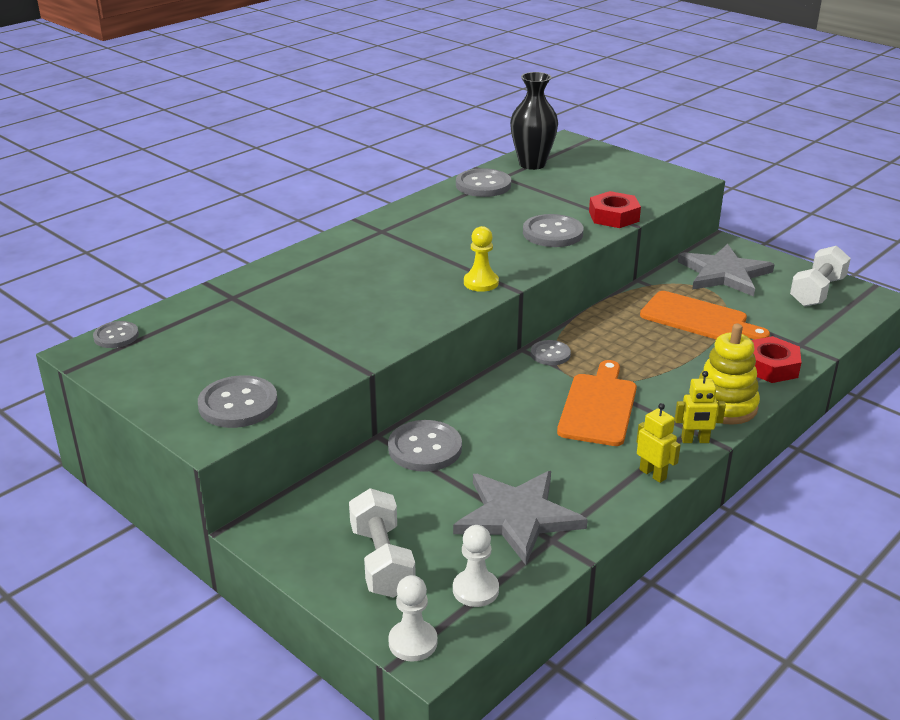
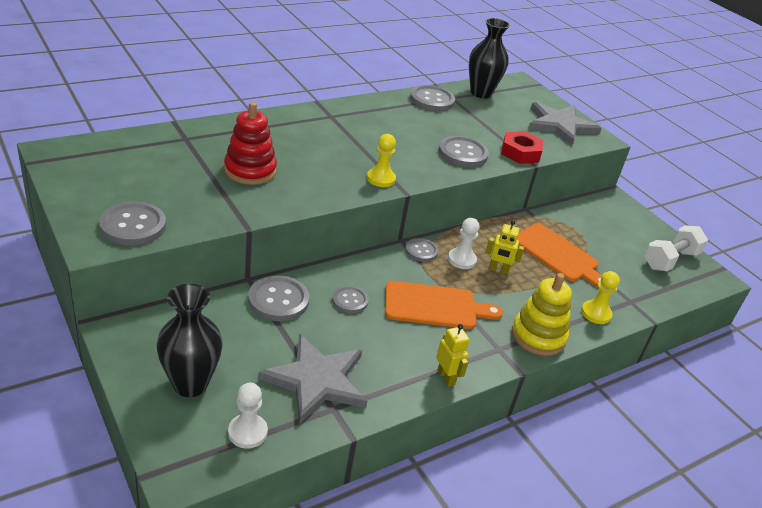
camera: 10 degrees right, 5 degrees up
grey button [93,321,139,348] -> grey button moved to [332,286,369,313]
white dumbbell [349,488,416,598] -> black vase [156,284,223,397]
white pawn [388,575,438,662] -> white pawn moved to [448,218,480,269]
orange cutting board [557,360,637,446] -> orange cutting board turned 60 degrees clockwise [385,281,503,329]
yellow robot [675,371,726,443] -> yellow robot moved to [485,220,524,275]
grey star [678,244,775,297] -> grey star moved to [528,102,602,145]
red nut [752,336,802,383] -> yellow pawn [581,271,620,324]
none -> red stacking toy [224,102,277,185]

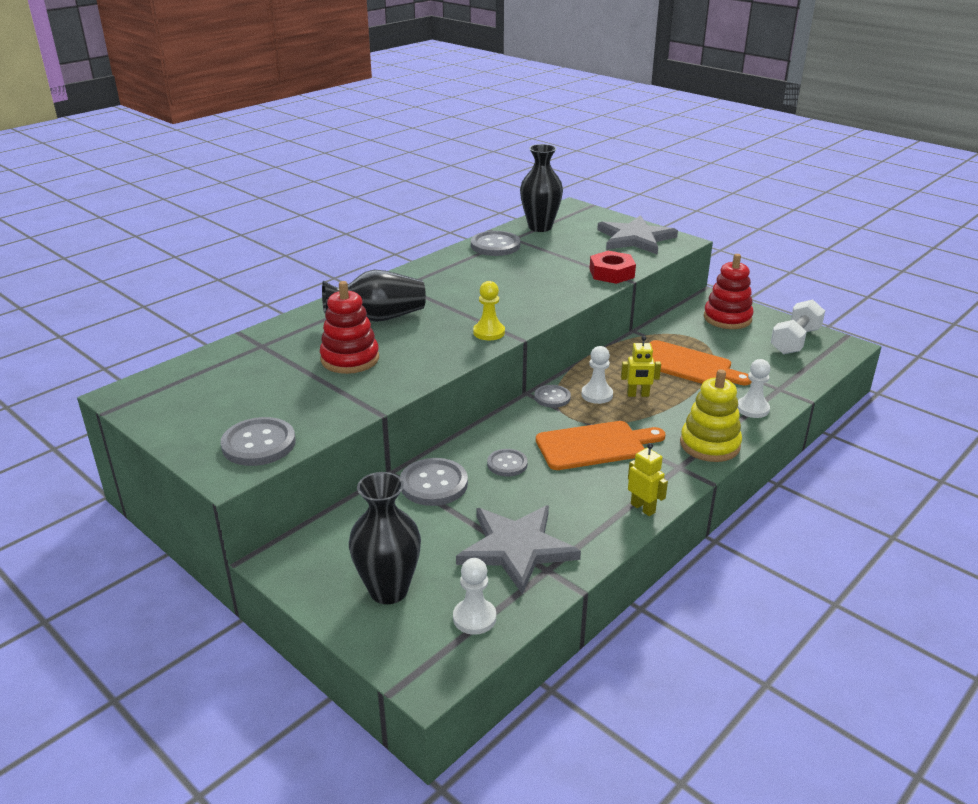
camera: 10 degrees left, 5 degrees down
grey button [439,136,489,167] -> none
yellow pawn [581,271,620,324] -> white pawn [738,359,770,418]
none -> black vase [322,270,426,322]
none -> red stacking toy [704,254,754,329]

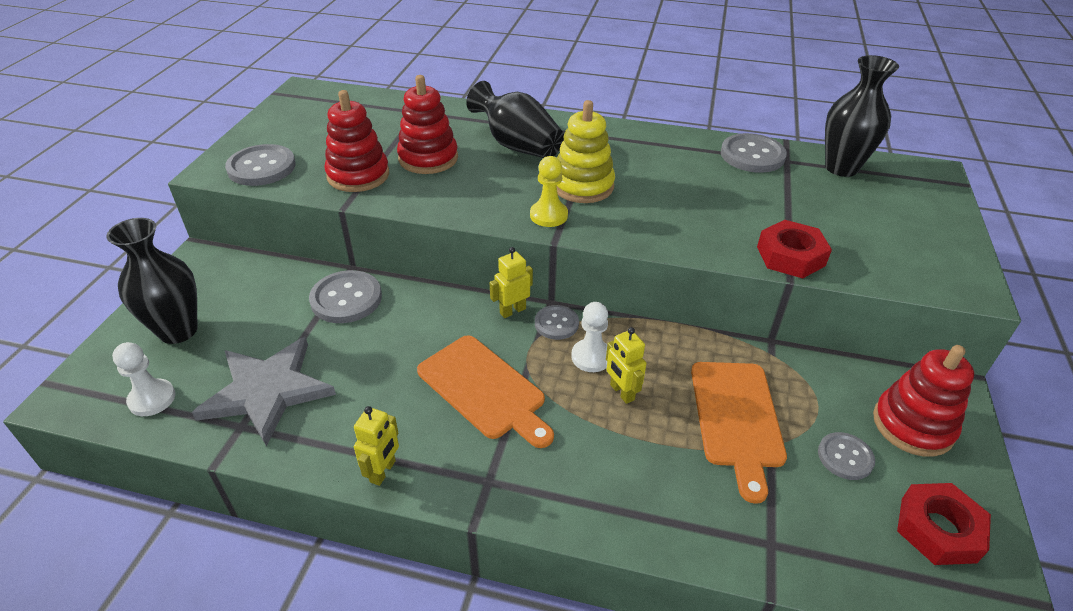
camera: 60 degrees right, 10 degrees up
grey button [487,449,528,477] -> grey button moved to [818,432,875,480]
grey star [597,215,678,255] -> none
yellow stacking toy [680,369,742,462] -> yellow stacking toy moved to [557,100,615,203]
white pawn [738,359,770,418] -> none
white dumbbell [771,299,825,354] -> red nut [897,483,991,565]
none -> red stacking toy [325,90,389,192]
none -> yellow robot [490,247,533,318]

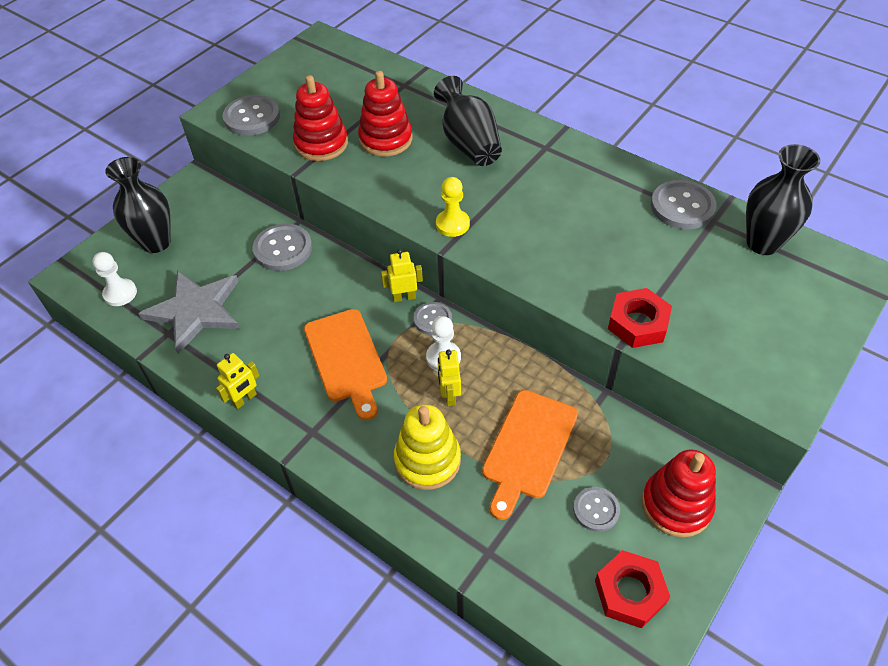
camera: 25 degrees right, 10 degrees up
yellow stacking toy [557,100,615,203] -> yellow stacking toy moved to [394,404,461,490]

